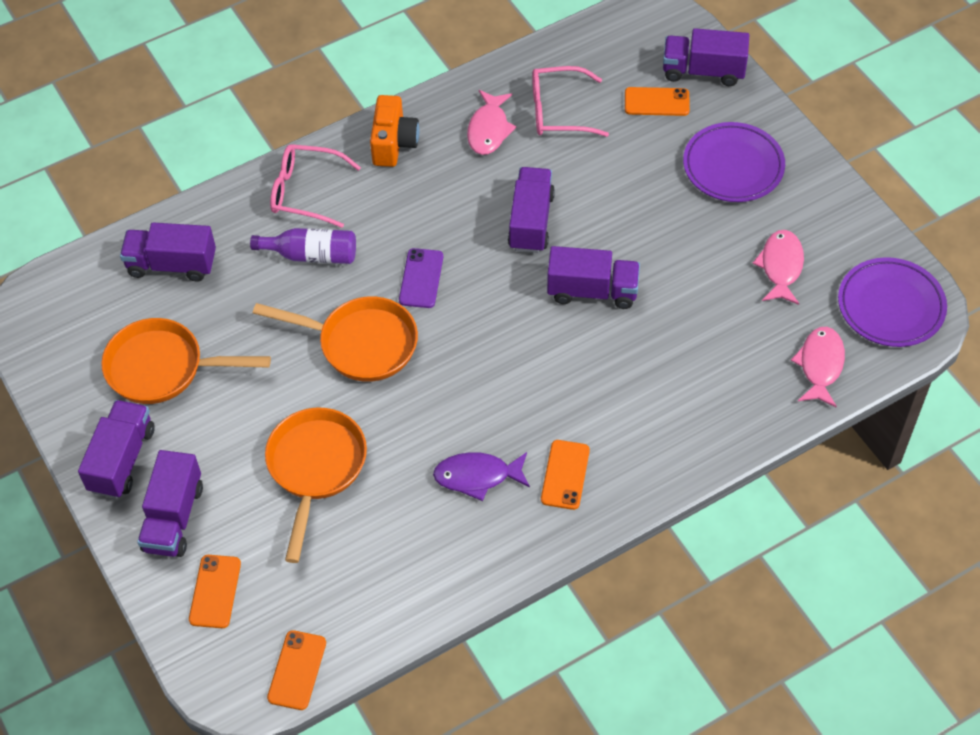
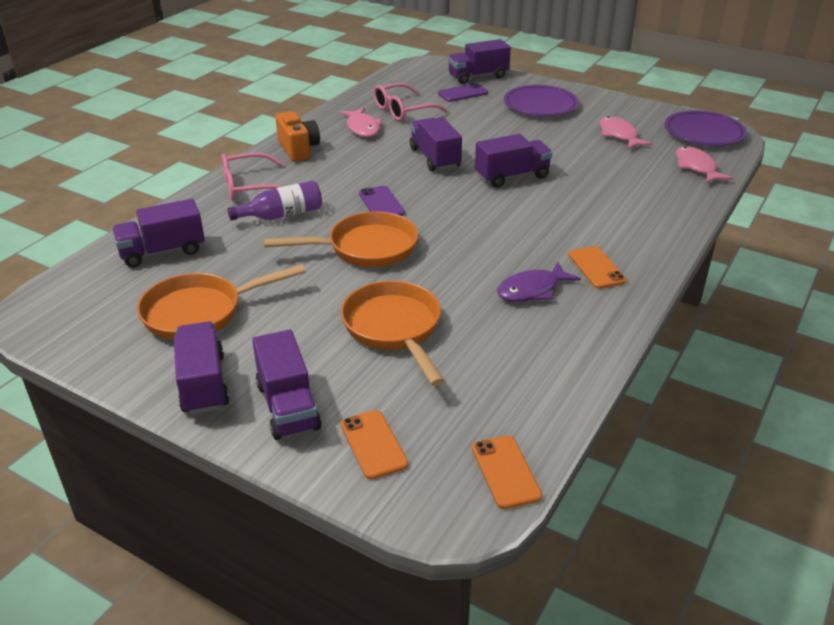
camera: 30 degrees left, 20 degrees down
orange phone [625,87,690,116] -> purple phone [438,83,488,102]

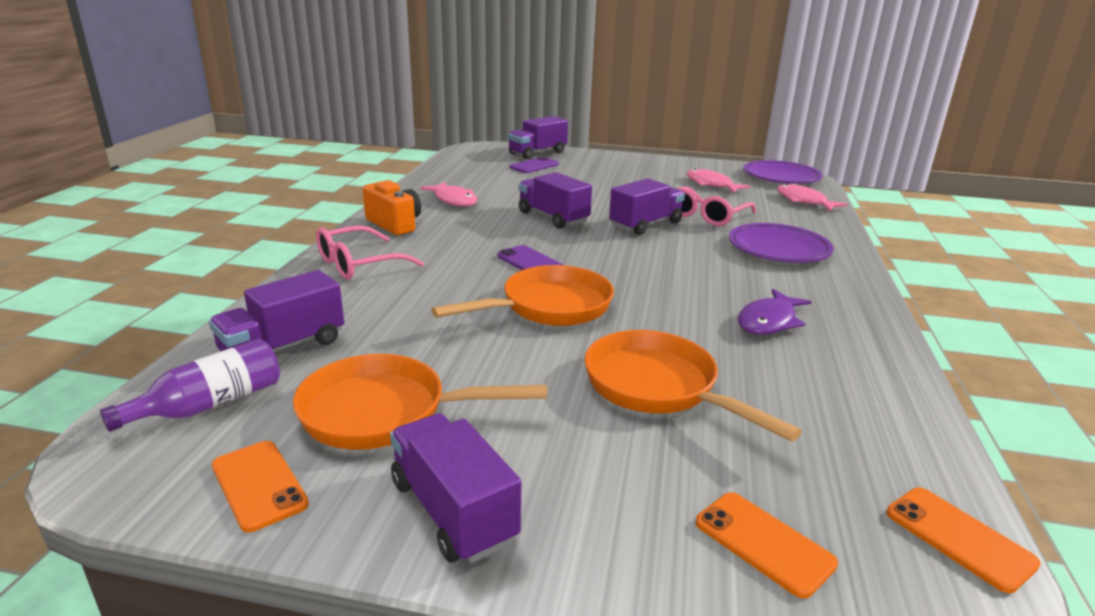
camera: 20 degrees left, 10 degrees down
orange pan [137,264,306,340] -> orange pan turned 45 degrees clockwise [293,354,547,450]
purple bottle [227,180,322,221] -> purple bottle moved to [100,339,280,432]
purple truck [252,330,321,440] -> none
pink glasses [373,83,448,121] -> pink glasses moved to [676,186,756,226]
purple plate [504,85,579,116] -> purple plate moved to [729,223,834,263]
orange phone [569,246,626,289] -> orange phone moved to [212,441,309,532]

